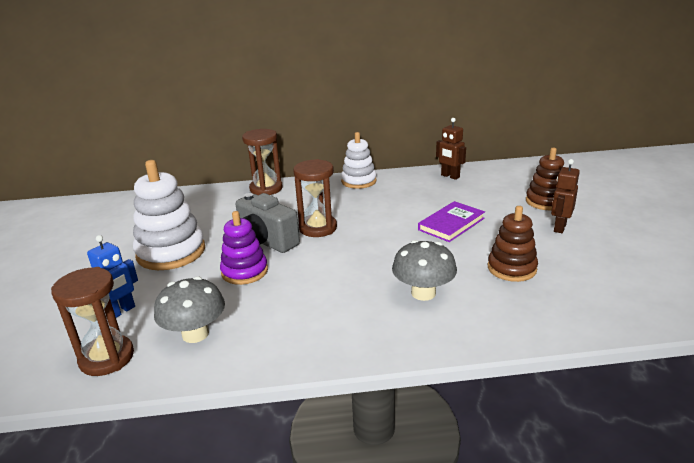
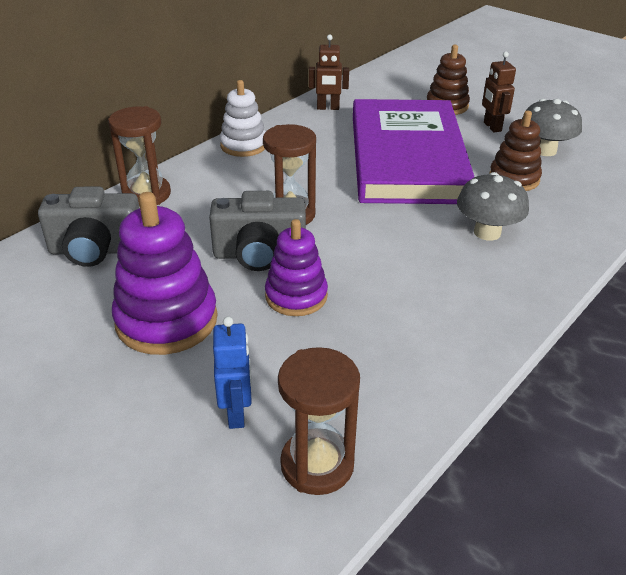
camera: 45 degrees left, 10 degrees up
white stacking toy [133,160,205,270] -> purple stacking toy [112,192,217,355]
grey mushroom [154,276,225,343] -> grey mushroom moved to [522,99,582,156]
purple book [418,201,485,242] -> purple book [353,99,474,204], size x2.39
none -> grey camera [38,186,139,267]

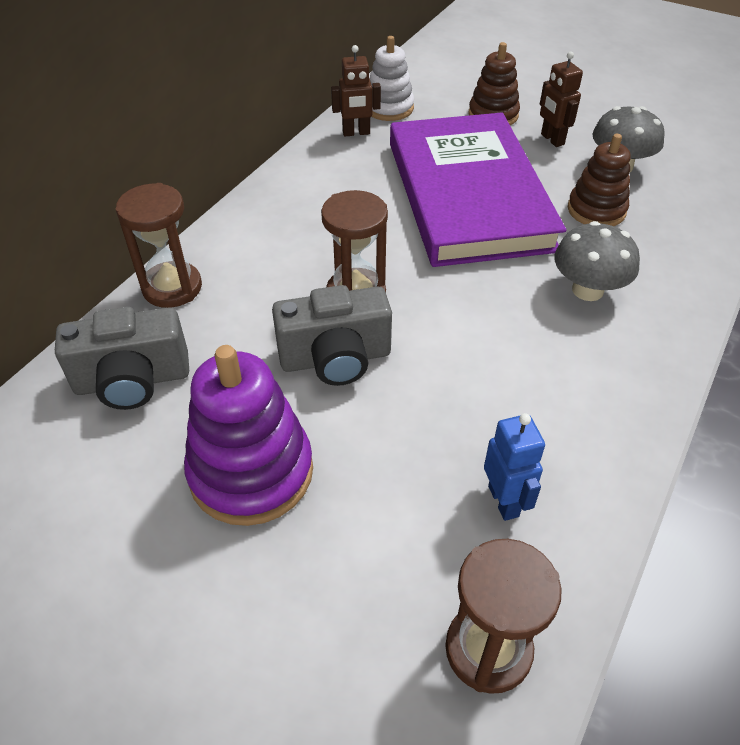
camera: 10 degrees left, 10 degrees up
blue robot [213,316,252,429] -> blue robot moved to [484,413,545,521]
white stacking toy [220,80,265,157] -> white stacking toy moved to [370,36,414,121]
purple stacking toy [265,219,328,316] -> none

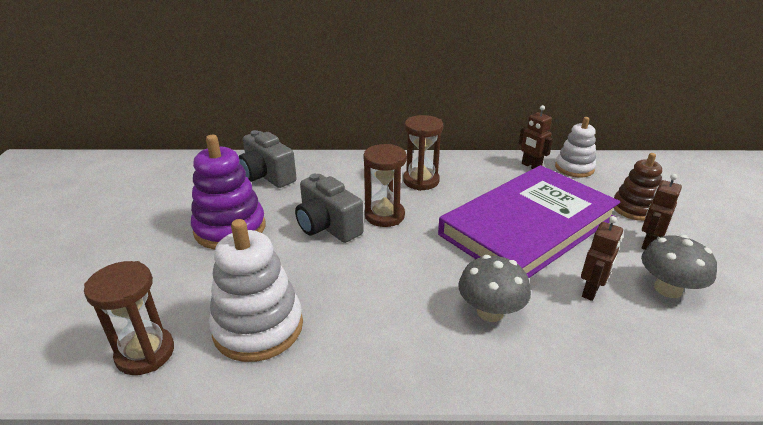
camera: 60 degrees right, 15 degrees down
brown hourglass [116,183,202,308] -> brown hourglass moved to [403,115,443,191]
blue robot [484,413,545,521] -> white stacking toy [209,219,303,362]
brown stacking toy [568,134,631,226] -> brown robot [581,216,623,301]

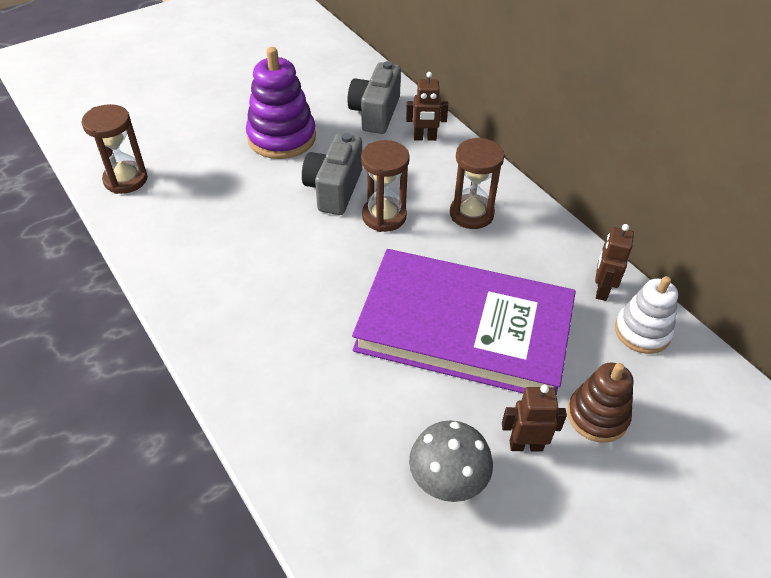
camera: 55 degrees right, 15 degrees up
white stacking toy [209,219,303,362] -> none
grey mushroom [458,255,531,322] -> none
brown robot [581,216,623,301] -> brown robot moved to [406,72,448,141]

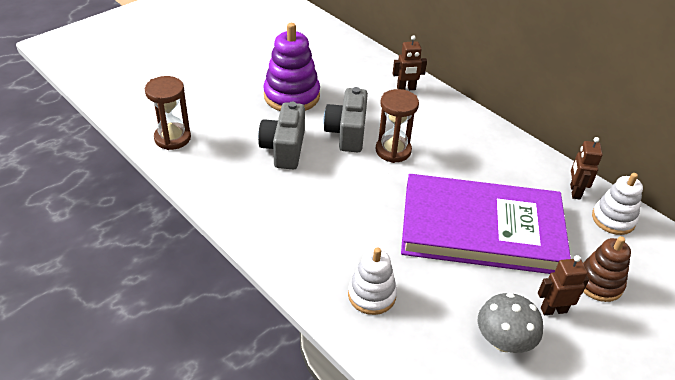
camera: 10 degrees left, 5 degrees down
grey camera [347,61,401,134] -> grey camera moved to [258,102,305,169]
brown hourglass [450,137,504,229] -> none
none -> white stacking toy [348,247,397,315]

